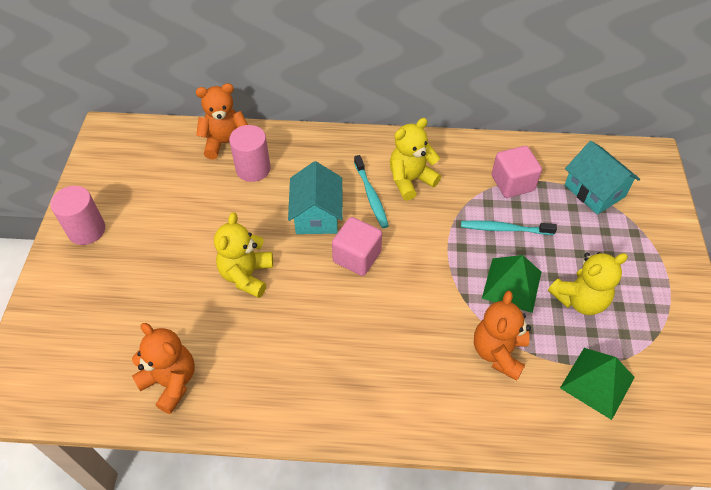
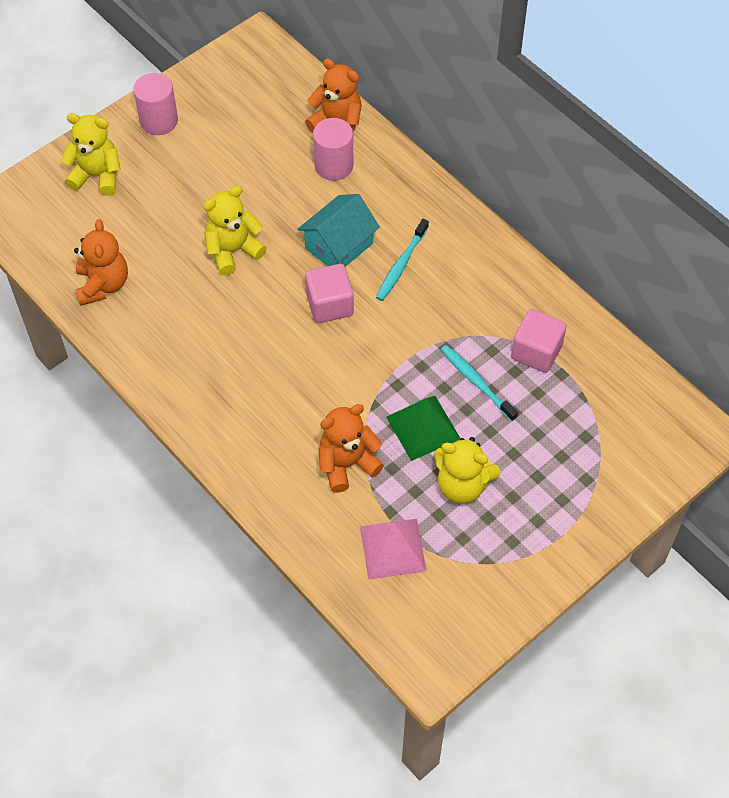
camera: 45 degrees right, 5 degrees up
yellow teddy bear [390,118,441,201] -> yellow teddy bear moved to [61,113,121,196]
green pyramid [560,348,635,420] -> pink pyramid [360,519,427,580]
turquoise house [564,141,640,214] -> none

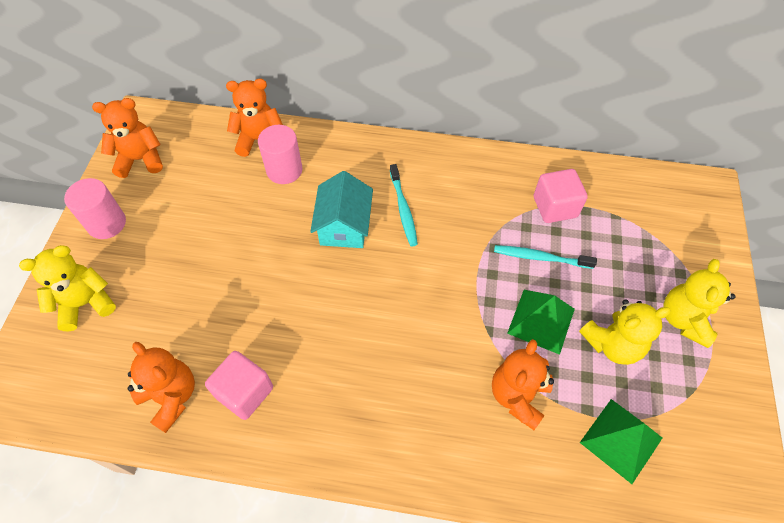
camera: 40 degrees left, 0 degrees up
yellow teddy bear [203,186,267,276] -> yellow teddy bear moved to [663,259,736,348]
pink cube [305,264,354,323] -> pink cube moved to [205,351,273,420]
pink pyramid [360,519,427,580] -> green pyramid [580,399,662,484]
none -> orange teddy bear [92,98,163,178]

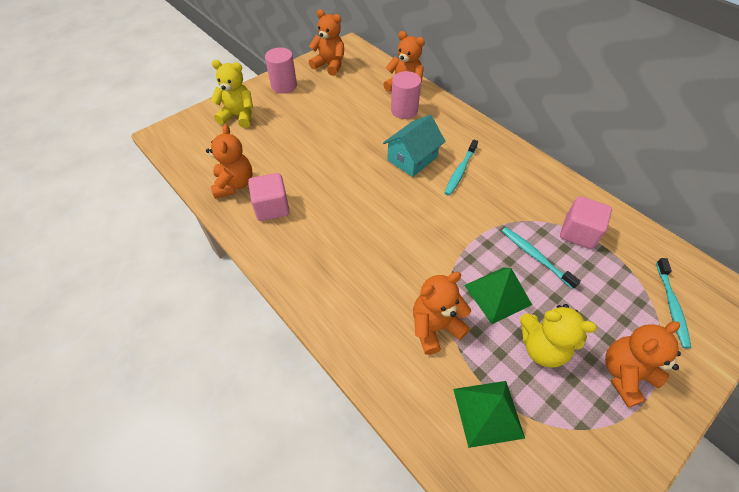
camera: 40 degrees right, 5 degrees down
yellow teddy bear [663,259,736,348] -> orange teddy bear [605,321,681,408]
none -> turquoise toothbrush [656,258,691,349]

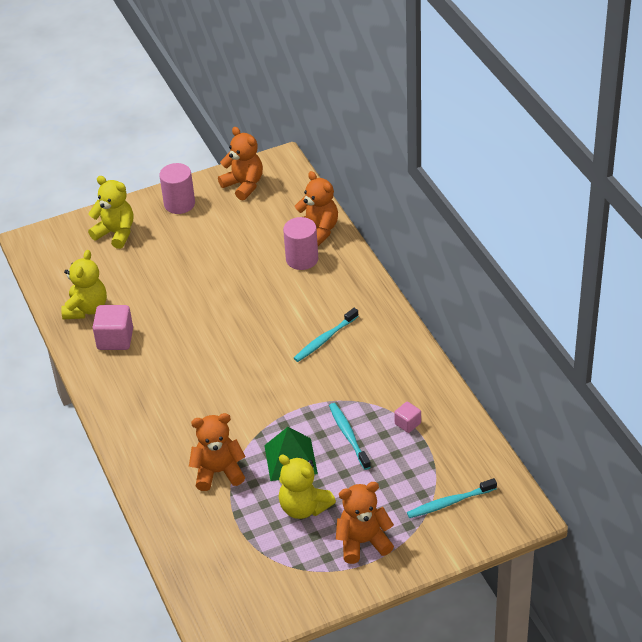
camera: 20 degrees right, 10 degrees down
orange teddy bear [206,124,253,199] -> yellow teddy bear [61,250,107,319]
turquoise house [383,115,446,177] -> none
green pyramid [453,381,525,448] -> none
pink cube [560,196,612,249] -> pink cube [394,402,421,433], size x0.56
turquoise toothbrush [656,258,691,349] -> turquoise toothbrush turned 45 degrees clockwise [407,478,497,518]

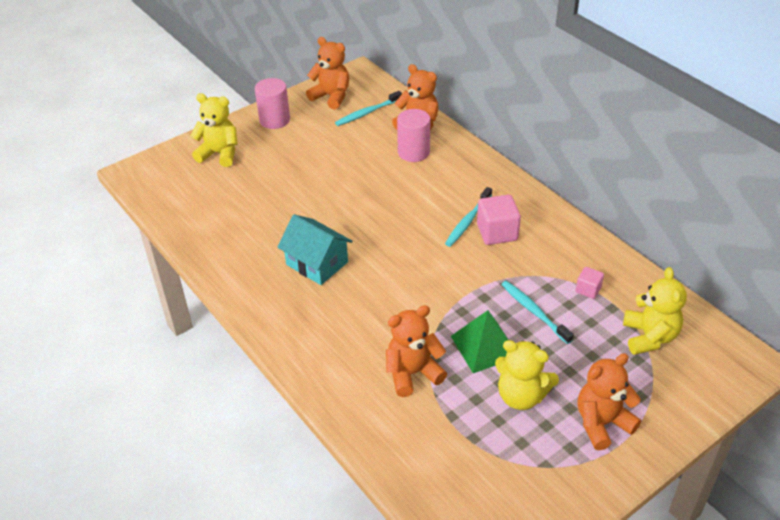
camera: 15 degrees left, 0 degrees up
yellow teddy bear [61,250,107,319] -> yellow teddy bear moved to [623,267,687,355]
pink cube [92,305,133,350] -> pink cube moved to [477,195,521,245]
turquoise toothbrush [407,478,497,518] -> turquoise toothbrush moved to [335,91,402,126]
none -> turquoise house [277,214,353,285]

